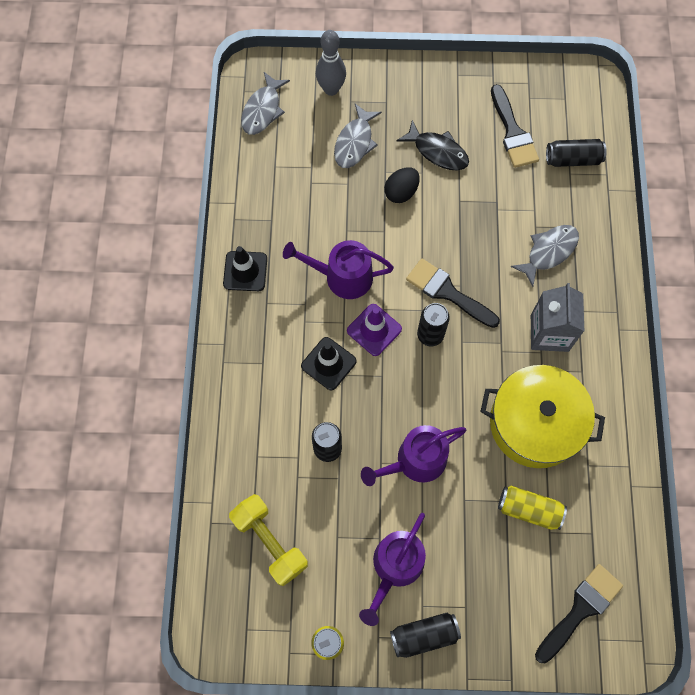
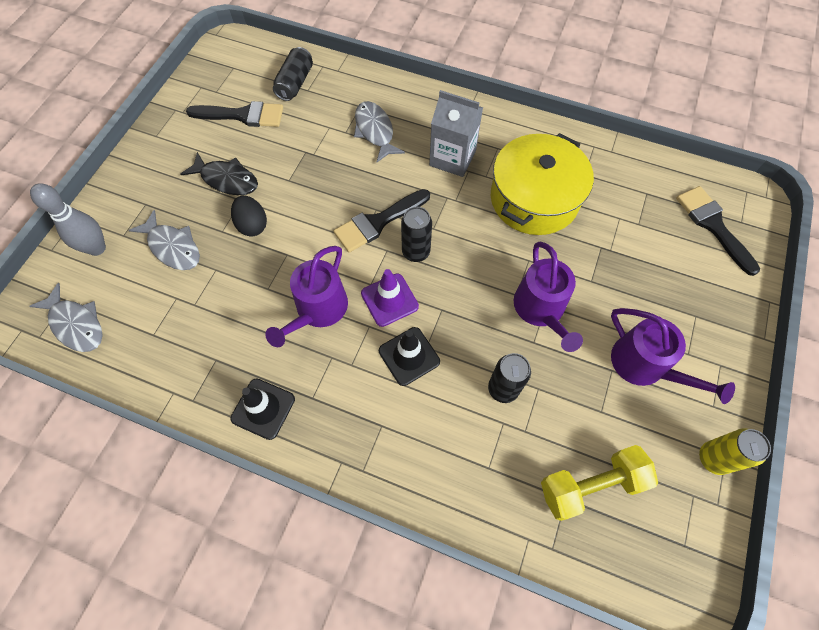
camera: 70 degrees left, 5 degrees down
black can [390,613,461,658] -> none
black fish [396,120,469,170] -> black fish turned 60 degrees clockwise [180,152,258,195]
yellow can [498,486,567,530] -> none

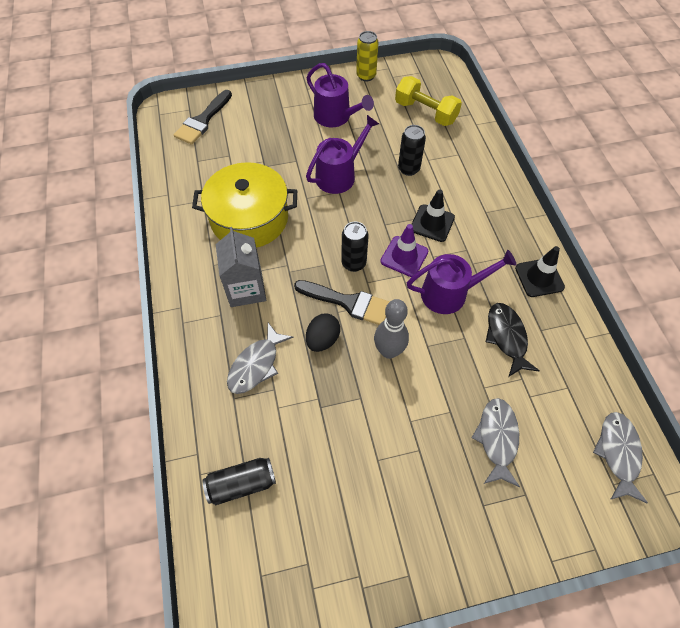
camera: 125 degrees left, 5 degrees down
grey bowling pin [30,183,106,256] -> grey bowling pin moved to [374,299,409,359]
black fish [180,152,258,195] -> black fish moved to [486,303,540,377]
black brush [186,101,283,127] -> none
black egg [231,195,267,237] -> black egg moved to [306,314,340,352]
purple watering can [611,308,735,404] -> purple watering can turned 120 degrees clockwise [307,63,374,127]

